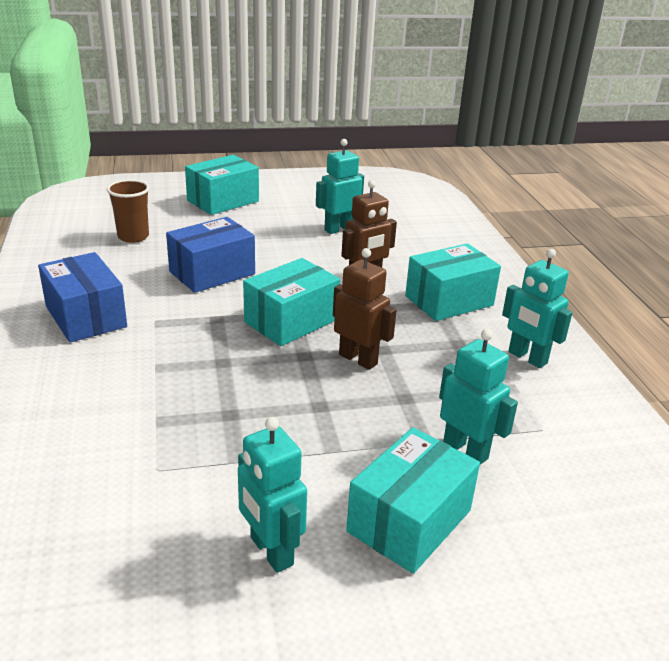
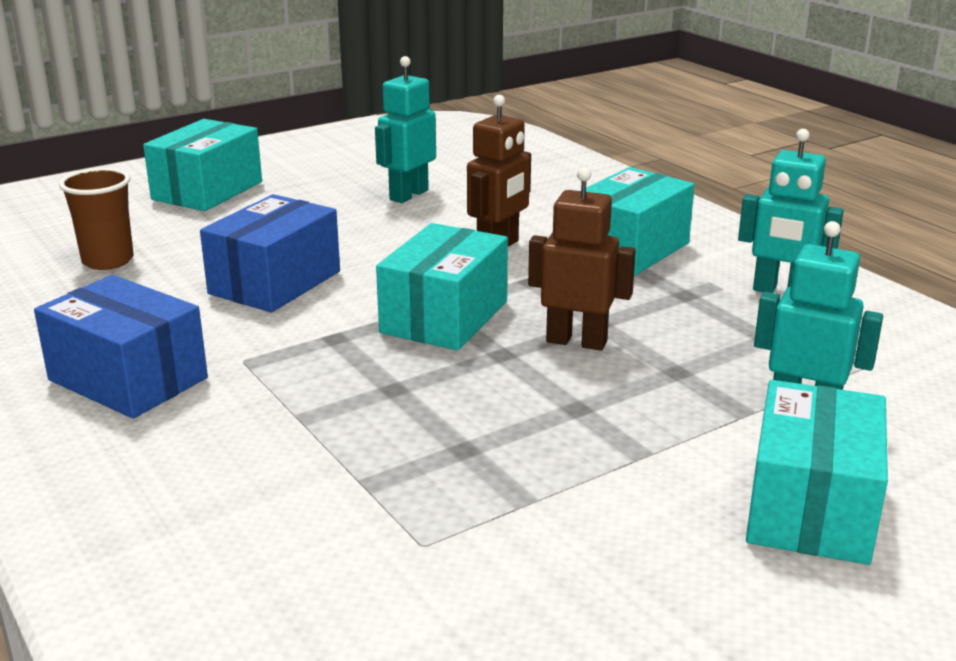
camera: 20 degrees left, 5 degrees down
turquoise robot [238,417,307,573] -> none

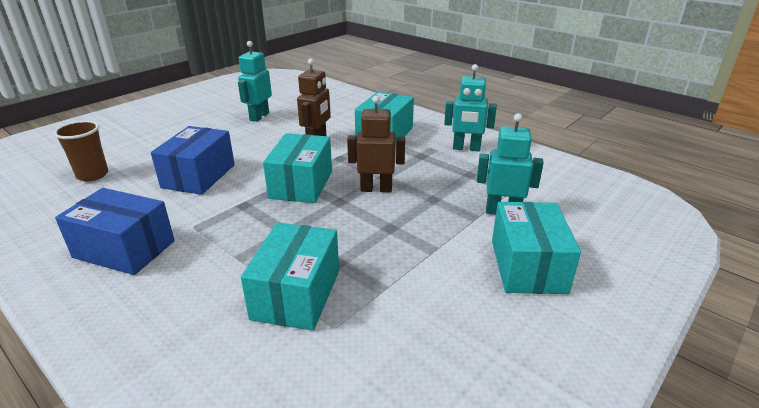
camera: 15 degrees left, 5 degrees up
turquoise box [143,119,262,211] -> turquoise box moved to [241,222,339,331]

